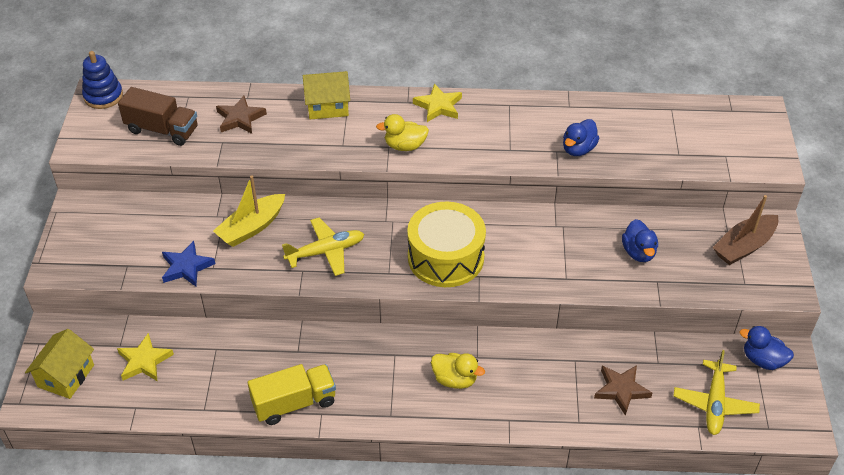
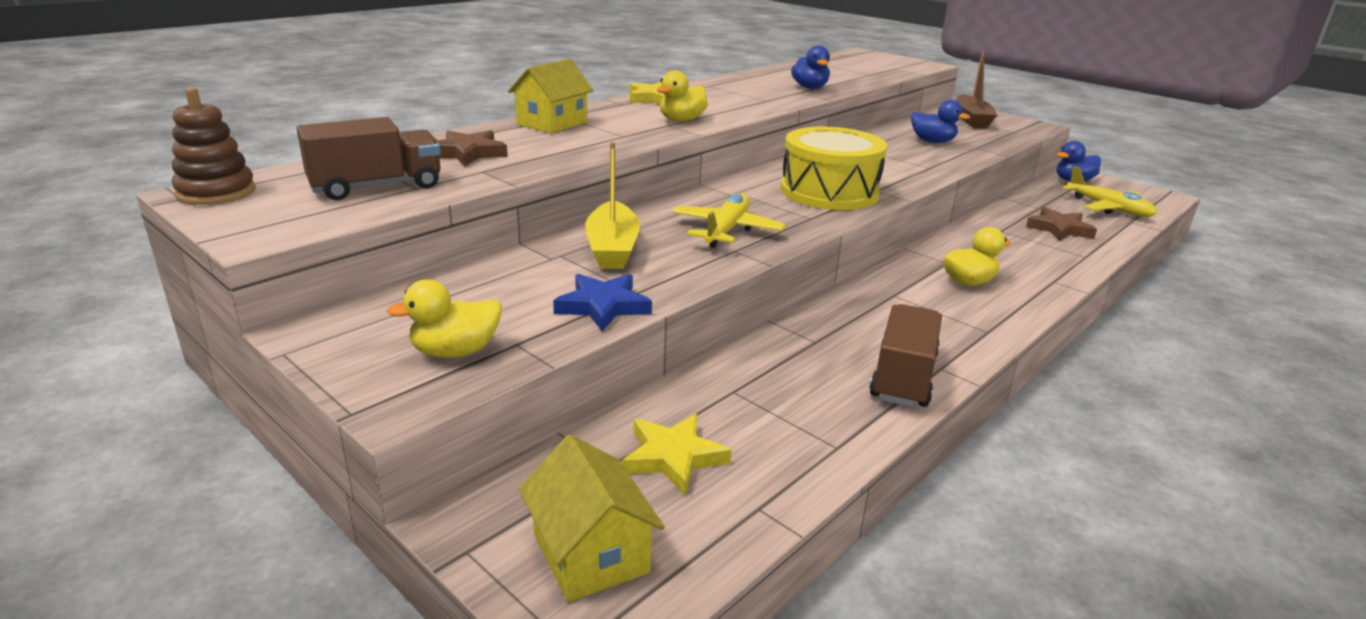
camera: 50 degrees left, 20 degrees down
blue stacking toy [82,51,123,109] -> brown stacking toy [172,87,256,205]
yellow truck [248,364,336,425] -> brown truck [869,304,942,408]
none -> yellow duck [387,279,502,358]

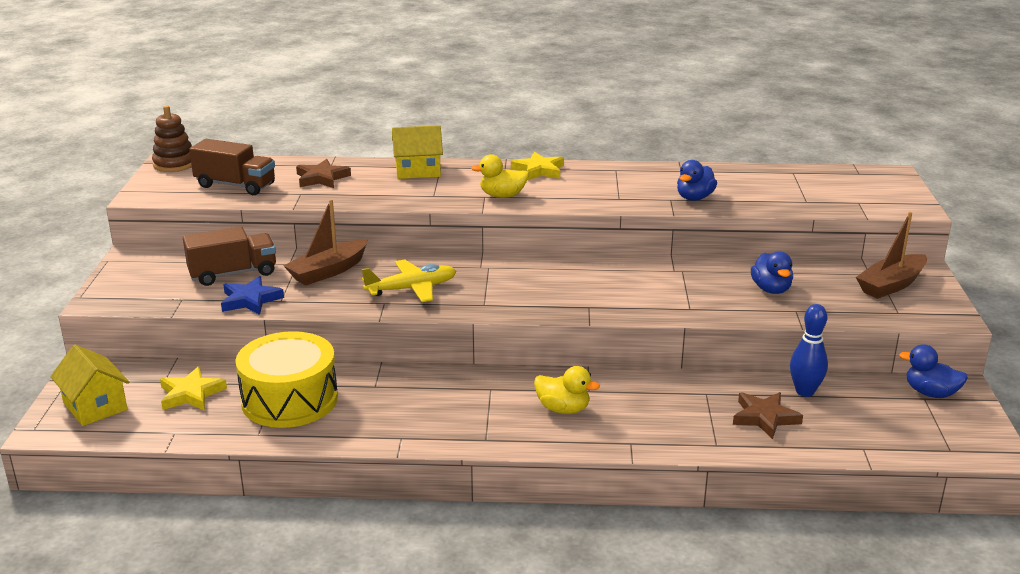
camera: 50 degrees right, 0 degrees up
yellow duck [387,279,502,358] -> none
yellow house [519,435,665,602] -> yellow house turned 60 degrees counterclockwise [50,344,129,426]
yellow boat [585,142,640,269] -> brown boat [284,199,368,286]
yellow drum [781,127,887,210] -> yellow drum moved to [235,331,338,428]
brown truck [869,304,942,408] -> brown truck moved to [183,226,276,286]
yellow plane [1062,166,1157,217] -> none
none -> blue bowling pin [790,304,828,397]

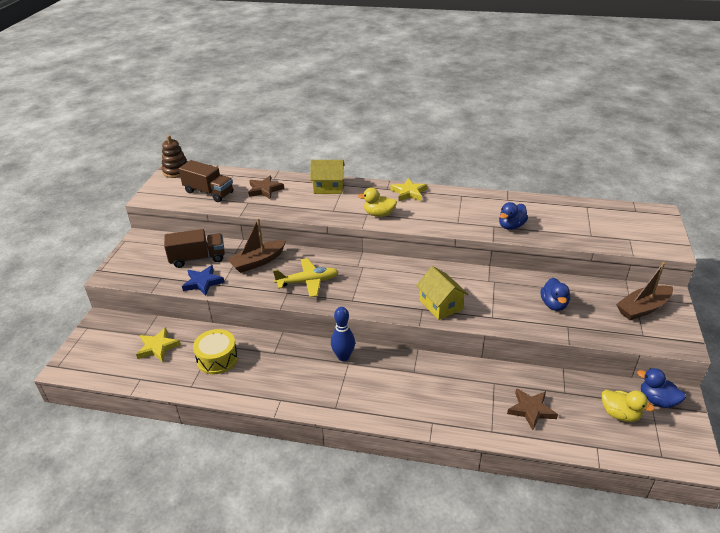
camera: 10 degrees right, 10 degrees up
yellow house [50,344,129,426] -> yellow house moved to [416,266,469,320]
yellow drum [235,331,338,428] -> yellow drum [193,329,238,374], size x0.65
yellow duck [534,366,600,414] -> yellow duck moved to [602,390,655,422]
blue bowling pin [790,304,828,397] -> blue bowling pin moved to [331,307,355,361]

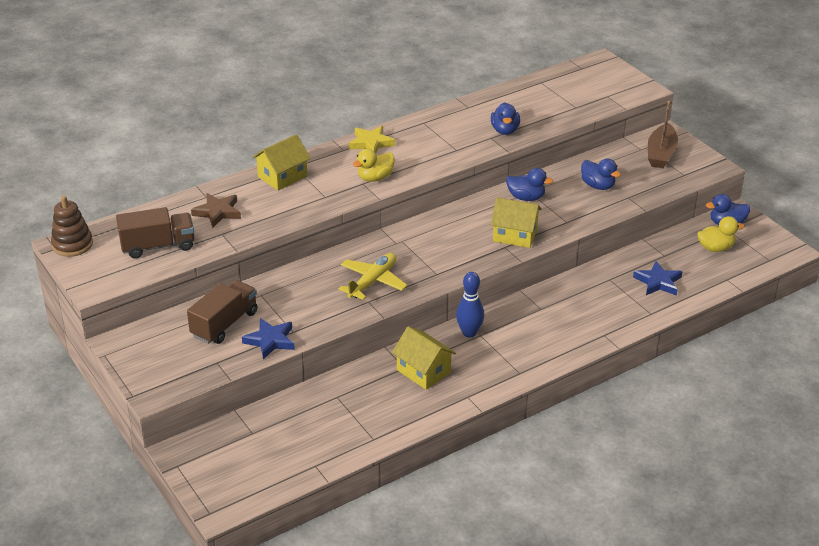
camera: 45 degrees left, 0 degrees up
yellow star [136,328,181,362] -> none
yellow drum [193,329,238,374] -> none
brown boat [227,218,286,273] -> none
brown star [507,388,558,430] -> blue star [633,261,682,296]
none -> yellow house [392,326,456,390]
none -> blue duck [506,168,553,201]

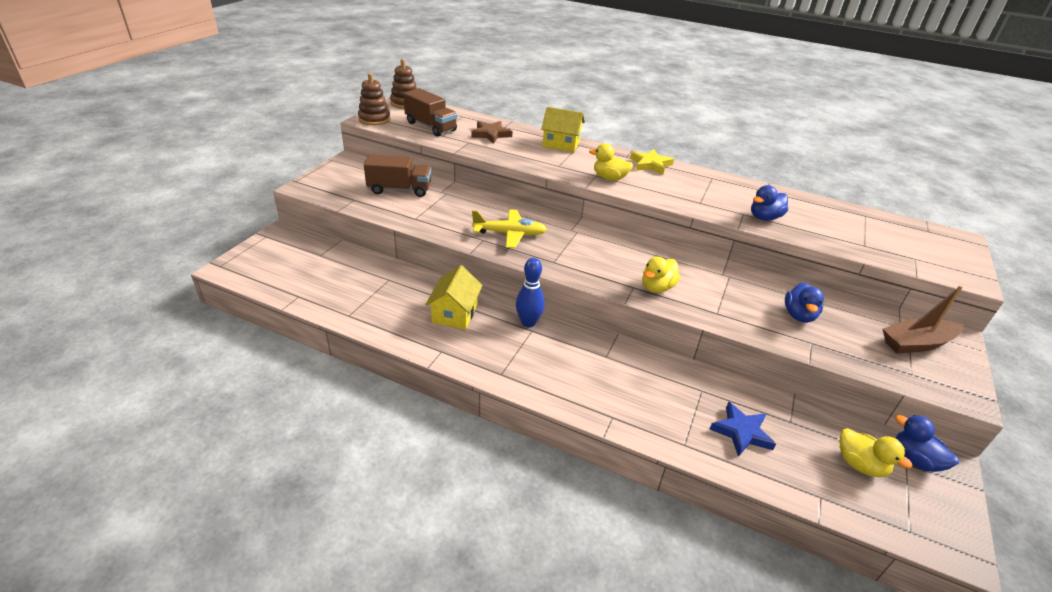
camera: 55 degrees right, 0 degrees up
blue star [242,318,295,359] -> none
yellow house [491,197,542,248] -> yellow duck [642,257,680,293]
blue duck [506,168,553,201] -> none
none -> brown stacking toy [358,73,391,125]

